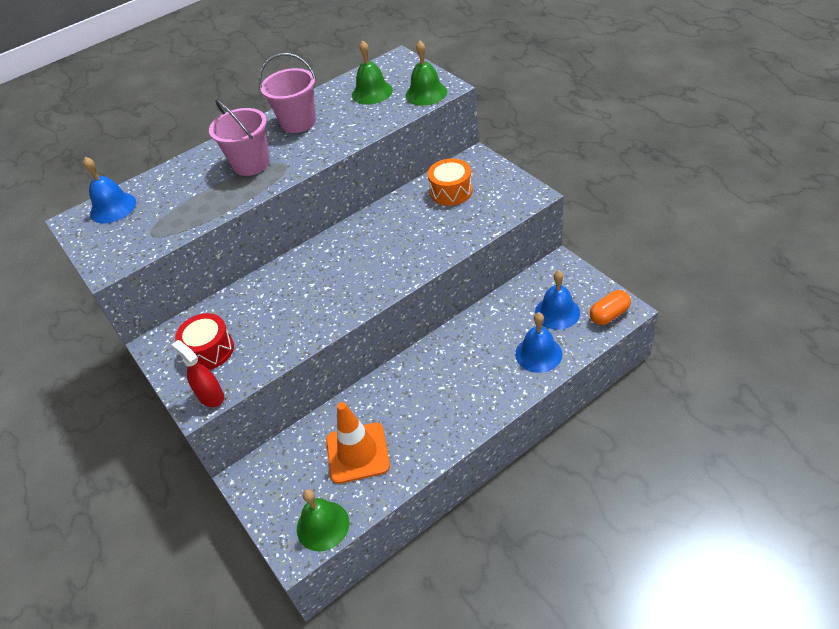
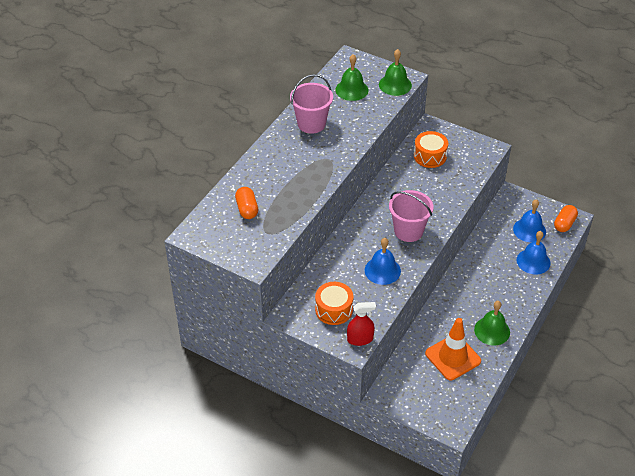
camera: 30 degrees left, 0 degrees up
blue bell [83,157,136,223] -> blue bell moved to [365,238,401,285]
red spray bottle [172,340,224,407] -> red spray bottle turned 150 degrees clockwise [347,302,376,346]
red drum [175,313,234,370] -> orange drum [315,282,353,325]
pink bucket [209,99,269,176] -> pink bucket moved to [389,190,434,242]
green bell [297,489,349,551] -> green bell moved to [474,301,510,345]
none -> orange capsule [235,187,258,219]

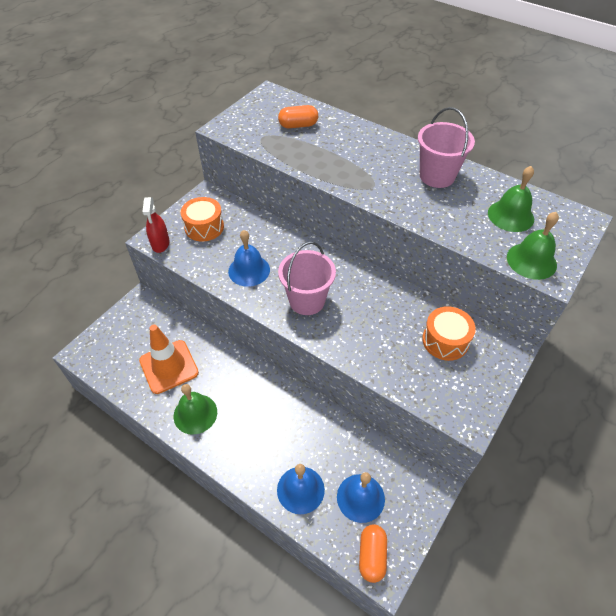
camera: 95 degrees right, 5 degrees up
orange capsule [554,205,578,232] -> orange capsule turned 60 degrees clockwise [359,524,387,583]

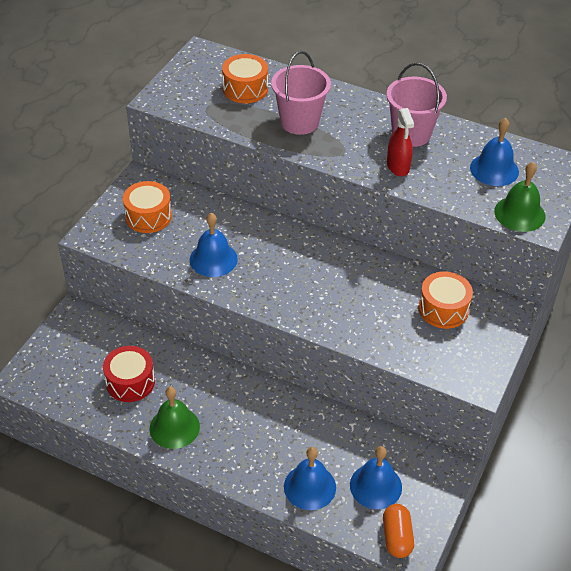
camera: 10 degrees left, 5 degrees down
orange traffic cone [139,325,199,394] -> red drum [103,346,155,402]
red spray bottle [142,197,169,253] -> red spray bottle moved to [387,108,414,176]
orange capsule [278,105,318,128] -> orange drum [222,54,268,104]
pink bucket [278,241,336,315] -> pink bucket moved to [271,51,331,135]
green bell [488,166,534,232] -> blue bell [470,118,519,186]

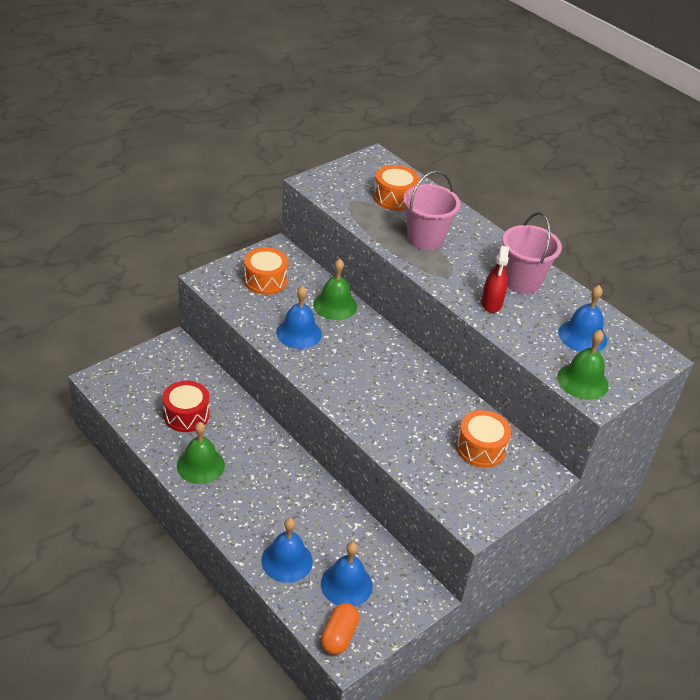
camera: 20 degrees right, 5 degrees down
none -> green bell [313,259,357,320]

